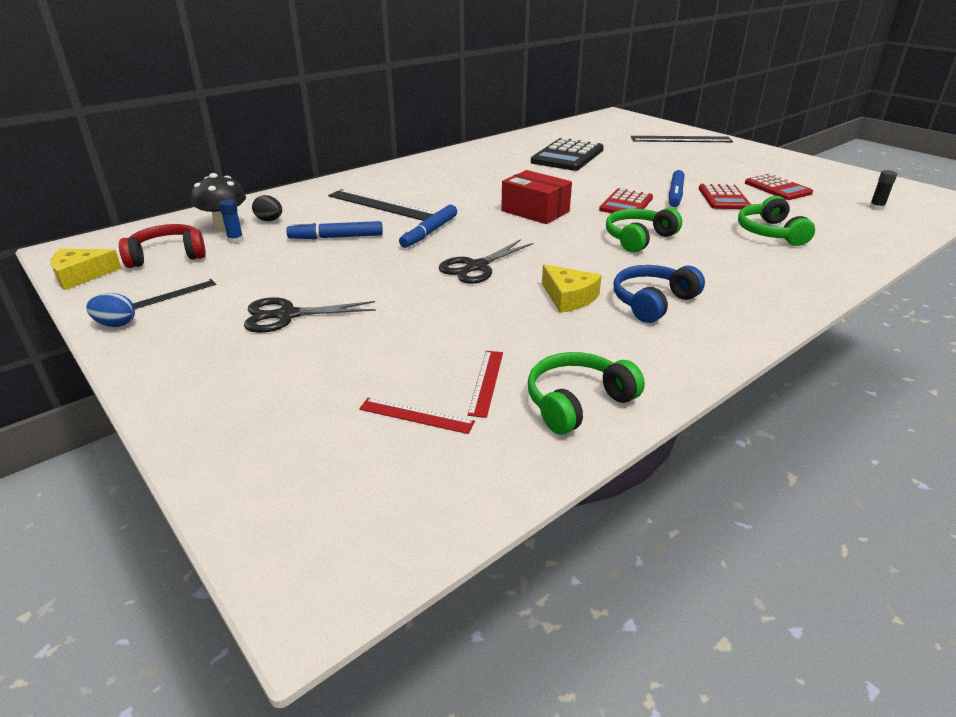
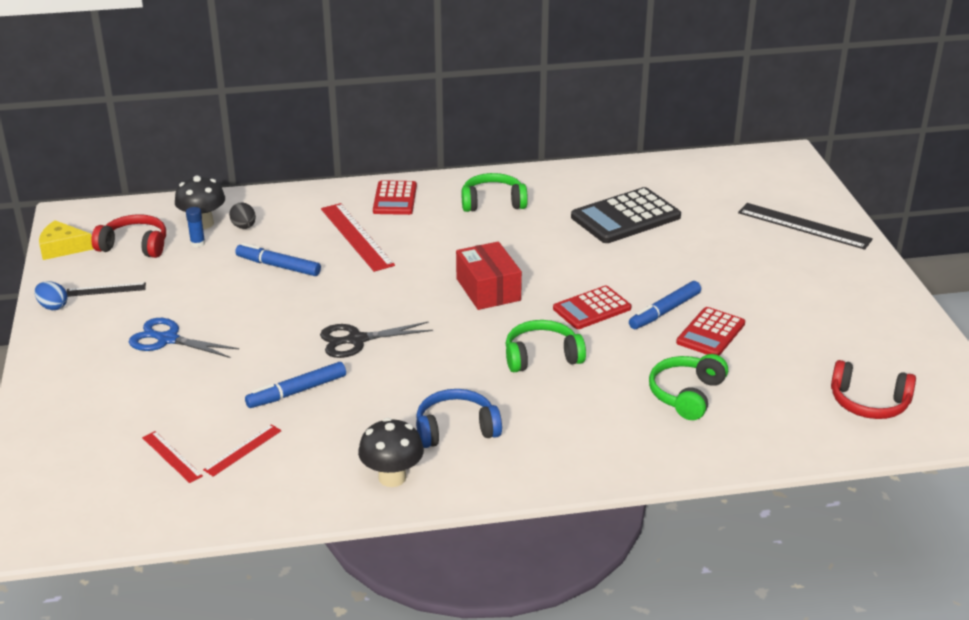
camera: 30 degrees right, 0 degrees up
black scissors [244,297,376,333] -> blue scissors [129,318,239,358]
black ruler [328,189,437,221] -> red ruler [321,203,395,272]
blue marker [399,205,457,248] -> blue marker moved to [245,362,346,408]
green headphones [528,352,645,435] -> green headphones moved to [462,173,528,212]
yellow cheese [542,264,602,313] -> none
red calculator [745,174,813,200] -> red calculator moved to [373,180,417,215]
black glue stick [869,170,897,210] -> red headphones [831,360,916,419]
none -> black mushroom [358,418,424,487]

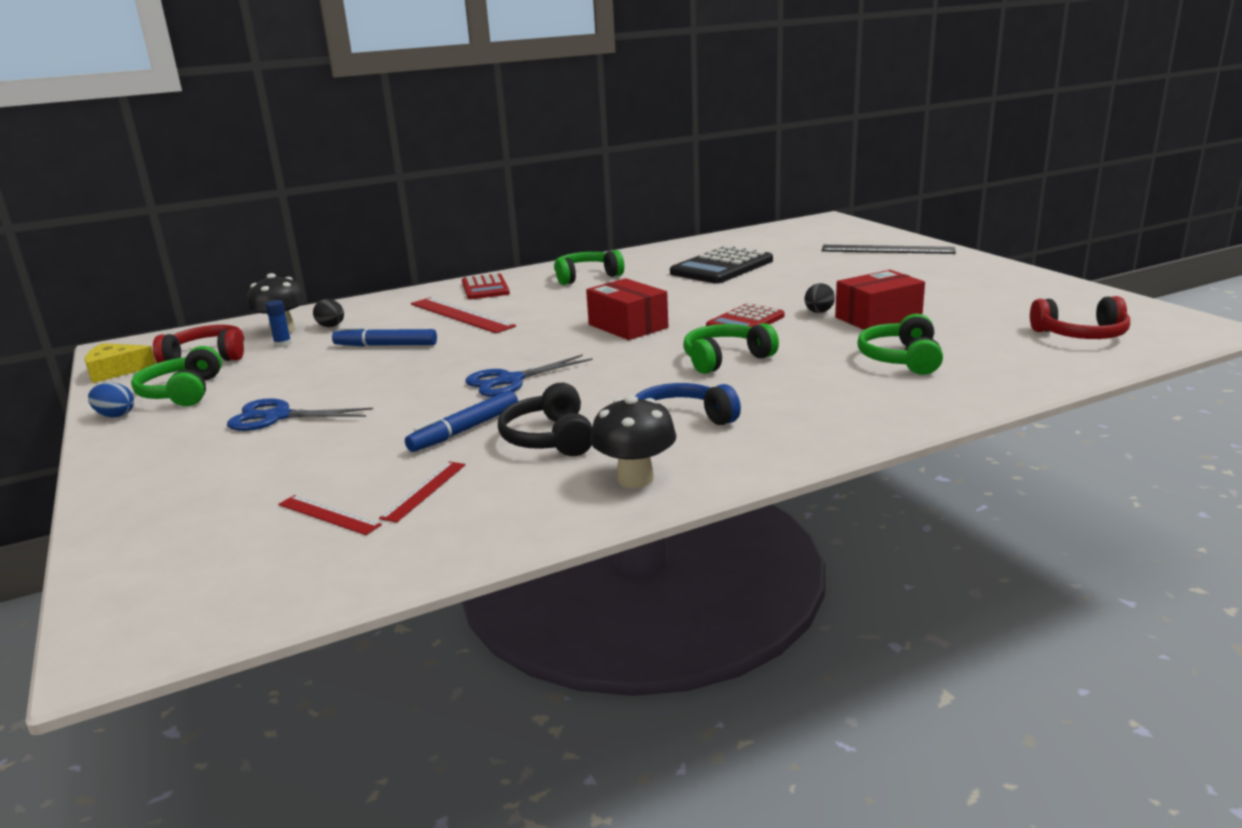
camera: 15 degrees left, 10 degrees down
black ruler [67,282,146,297] -> green headphones [131,346,222,406]
black scissors [320,321,433,358] -> blue scissors [466,354,593,397]
blue marker [629,281,701,329] -> black egg [804,283,835,313]
red calculator [676,307,745,356] -> red box [835,270,925,330]
none -> black headphones [498,383,592,456]

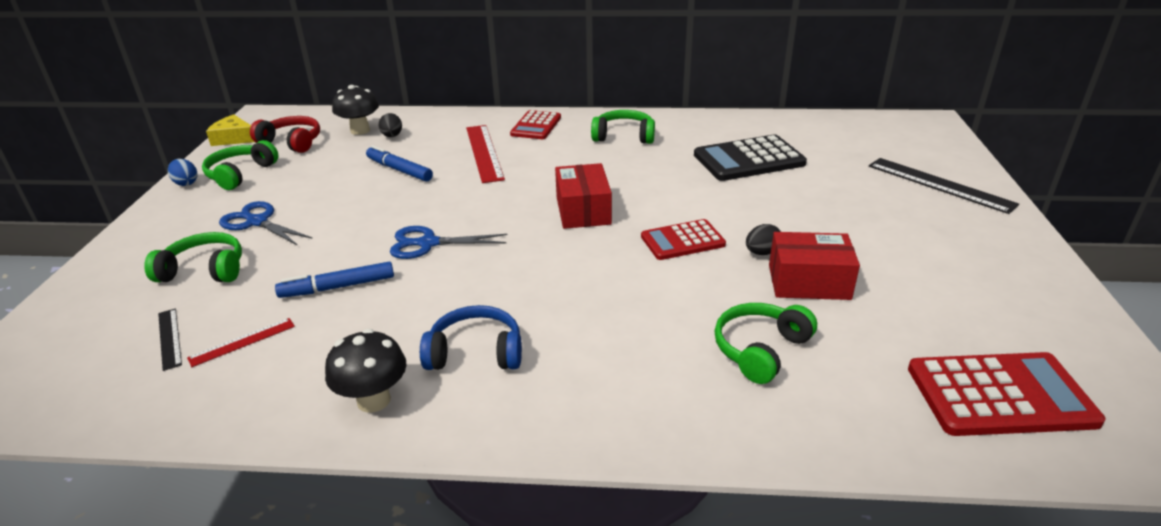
camera: 30 degrees right, 10 degrees up
blue glue stick [265,300,292,347] -> none
red ruler [278,495,382,535] -> black ruler [158,308,182,371]
black headphones [498,383,592,456] -> none
green headphones [683,323,779,374] -> green headphones moved to [144,232,242,282]
red headphones [1030,296,1130,339] -> red calculator [908,352,1105,436]

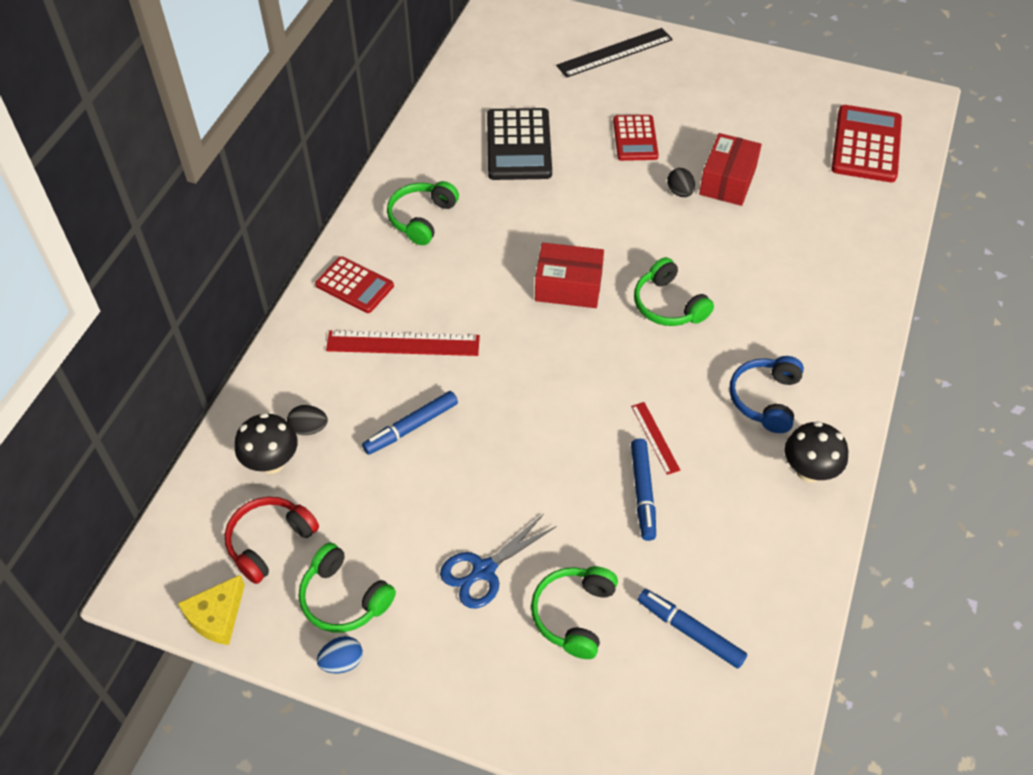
camera: 75 degrees left, 20 degrees up
black ruler [158,308,182,371] -> blue marker [638,589,747,669]
red ruler [187,318,295,367] -> red ruler moved to [631,402,680,475]
blue scissors [390,226,507,259] -> none
red calculator [641,219,726,260] -> red calculator moved to [613,115,659,161]
green headphones [714,303,817,384] -> green headphones moved to [634,257,714,326]

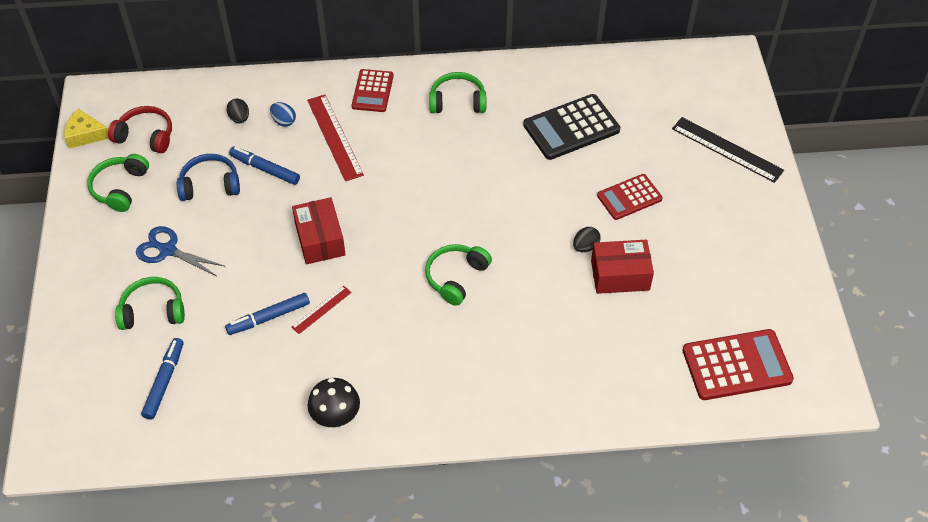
camera: 65 degrees right, 0 degrees up
black mushroom [235,413,298,474] -> none
blue egg [317,636,363,673] -> blue egg moved to [270,102,296,127]
red box [535,243,604,308] -> red box moved to [292,197,346,264]
blue headphones [729,356,804,433] -> blue headphones moved to [177,154,240,201]

